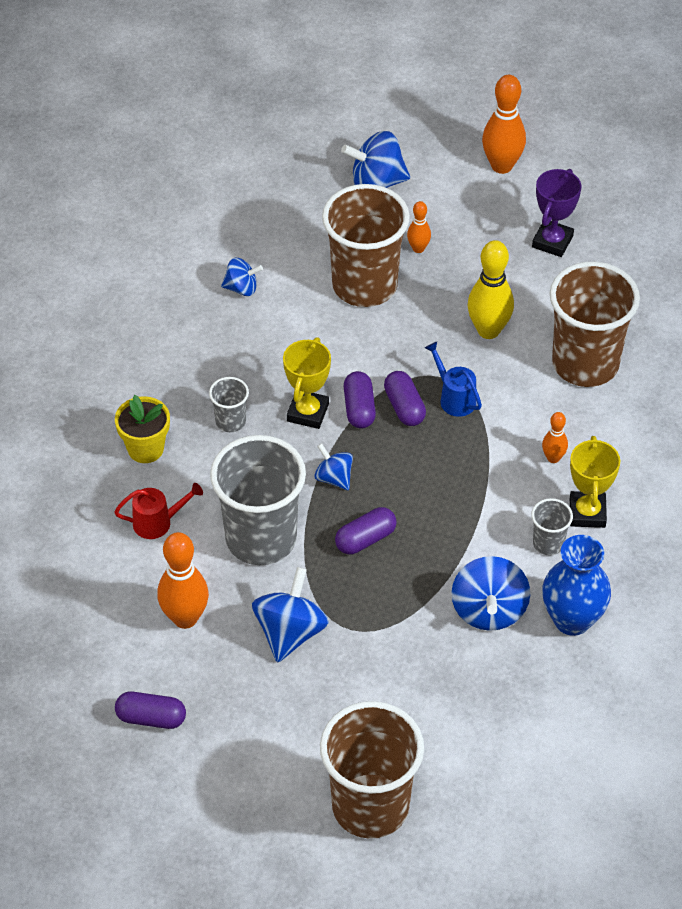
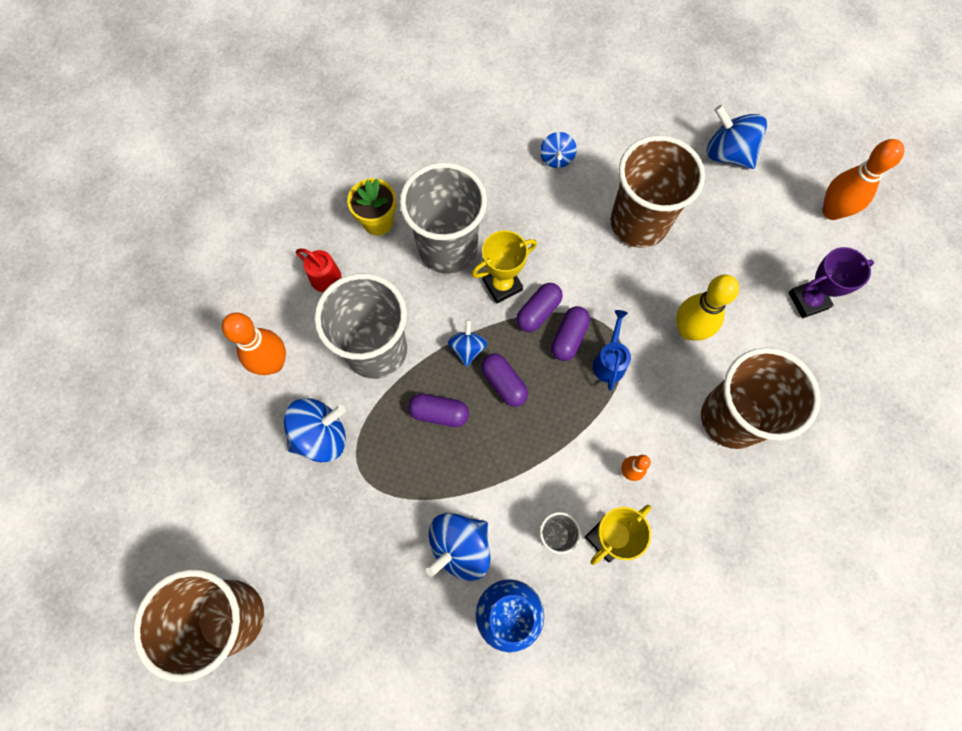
camera: 45 degrees right, 20 degrees up
purple capsule [115,692,186,729] -> purple capsule moved to [481,353,528,407]
grey cup [209,377,249,432] -> grey cup [400,162,487,274], size x2.25
blue spinning top [221,258,263,296] -> blue spinning top turned 45 degrees clockwise [540,132,577,168]
orange bowling pin [407,201,431,253] -> none

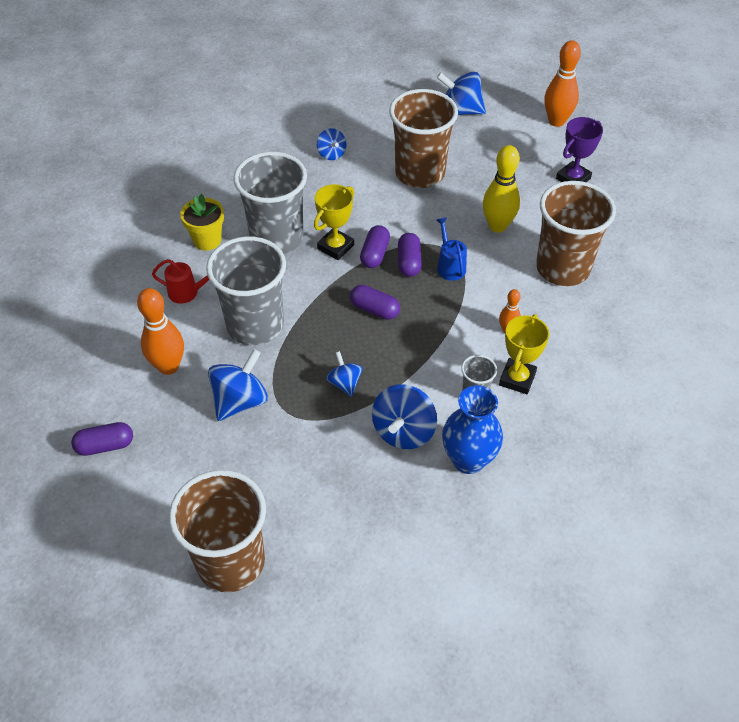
camera: 25 degrees left, 20 degrees down
purple capsule [408,394,469,427] -> purple capsule moved to [71,422,133,456]
blue spinning top [448,319,487,367] -> blue spinning top moved to [326,351,363,397]

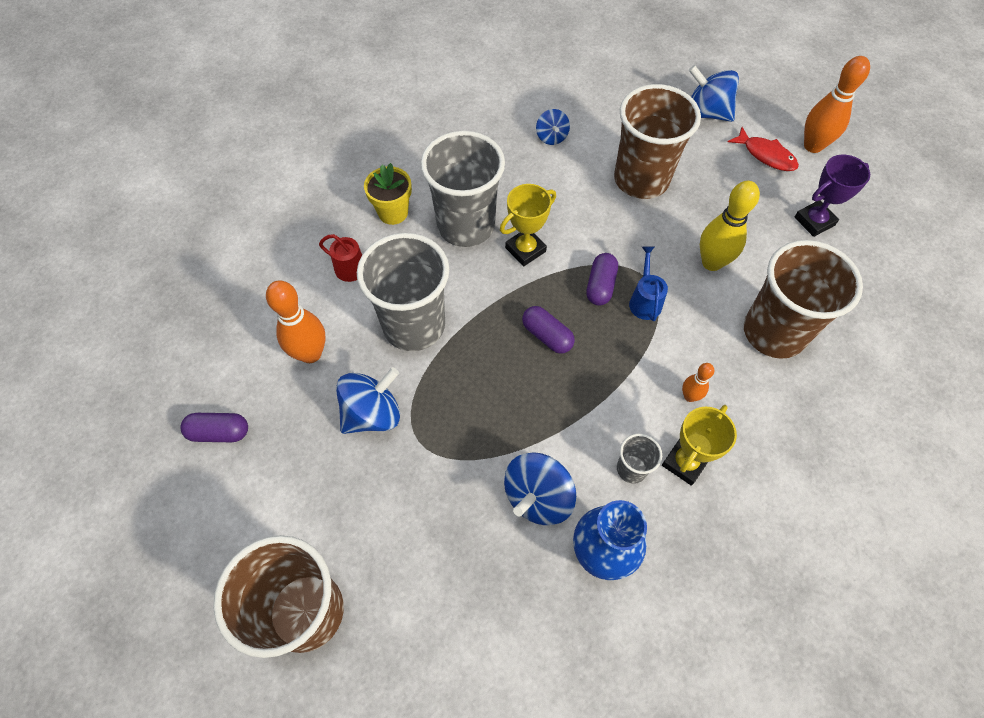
camera: 15 degrees right, 10 degrees up
blue spinning top [326,351,363,397] -> none
purple capsule [360,225,390,268] -> none
none -> red fish [728,127,799,171]

